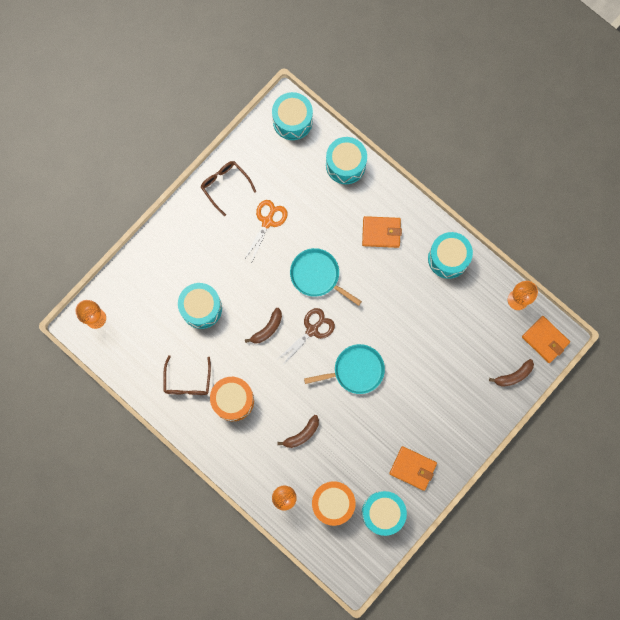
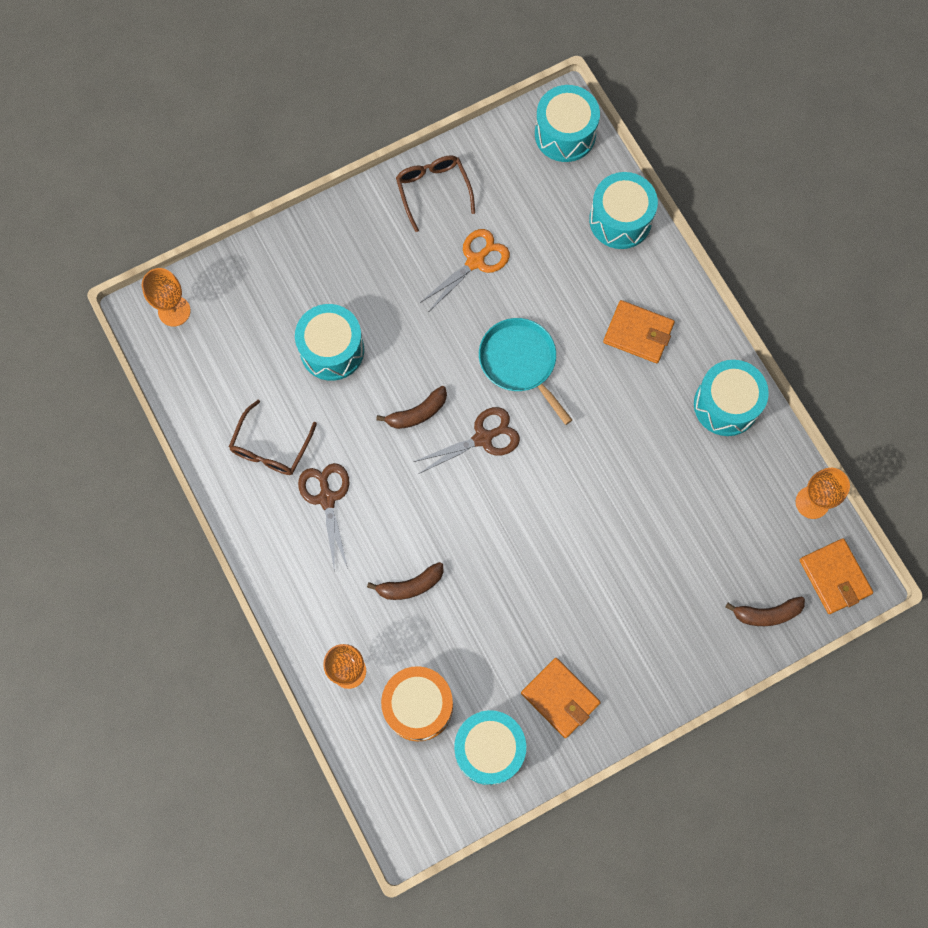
camera: 20 degrees right, 5 degrees down
orange drum [210,377,254,421] -> brown scissors [298,463,349,572]
turquoise pan [304,344,385,394] -> none

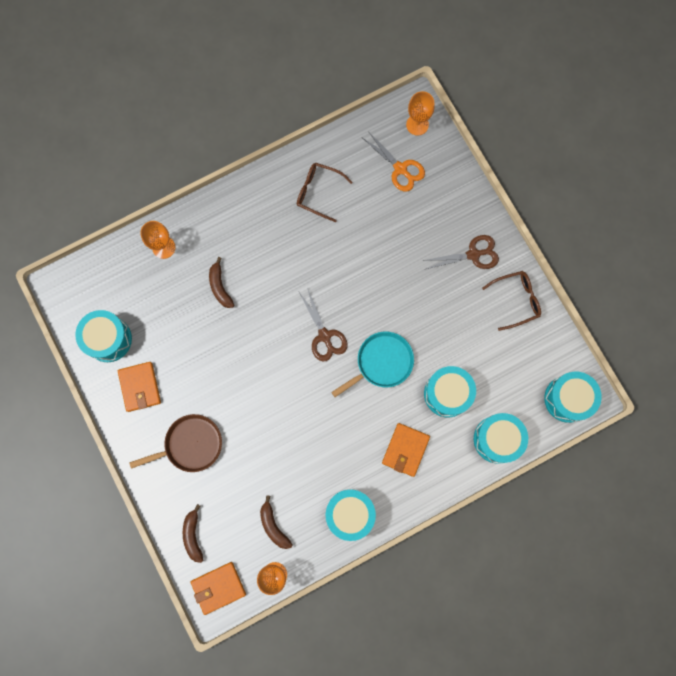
camera: 90 degrees right, 5 degrees up
turquoise drum [295,304,364,381] -> turquoise drum moved to [424,366,476,417]
brown scissors [298,463,349,572] -> brown scissors moved to [422,235,499,270]
brown banana [376,386,447,429] -> brown banana moved to [260,495,293,549]
orange drum [381,666,453,741] -> none
orange scissors [420,229,510,311] -> orange scissors moved to [363,131,425,192]
orange wallet [521,658,601,738] -> orange wallet turned 60 degrees counterclockwise [118,362,161,412]
none -> brown pan [129,414,222,472]

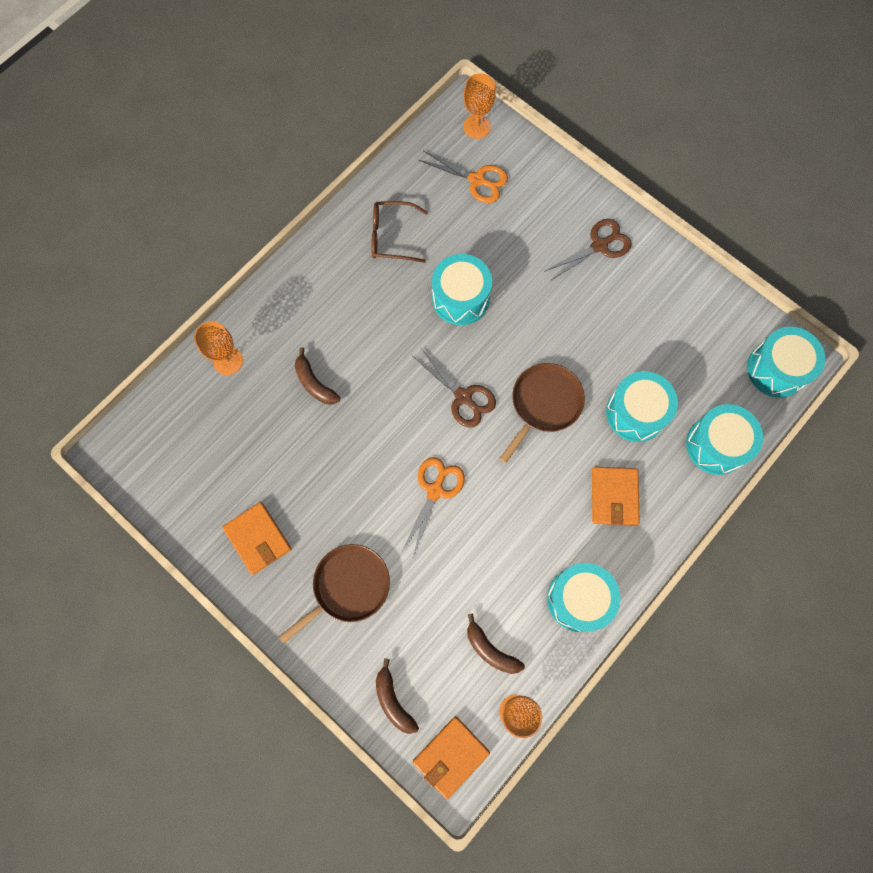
camera: 20 degrees left, 5 degrees down
turquoise drum [75,310,132,362] -> turquoise drum moved to [432,254,492,325]
turquoise pan [331,332,414,397] -> brown pan [499,363,585,463]
brown glasses [482,271,541,331] -> none
none -> orange scissors [401,457,465,557]

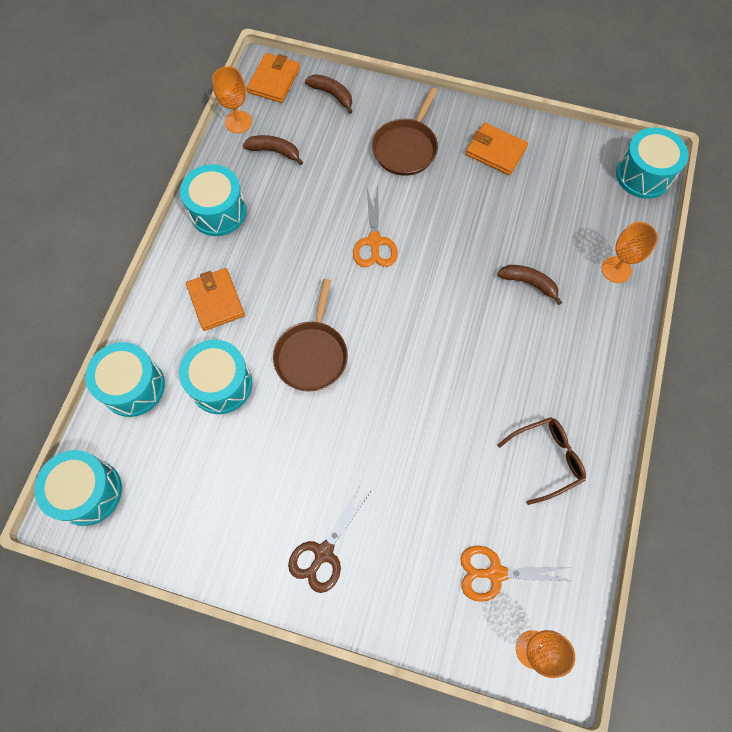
camera: 155 degrees right, 5 degrees down
brown scissors [413,347,496,427] -> none
turquoise drum [432,254,492,325] -> turquoise drum moved to [616,127,689,199]

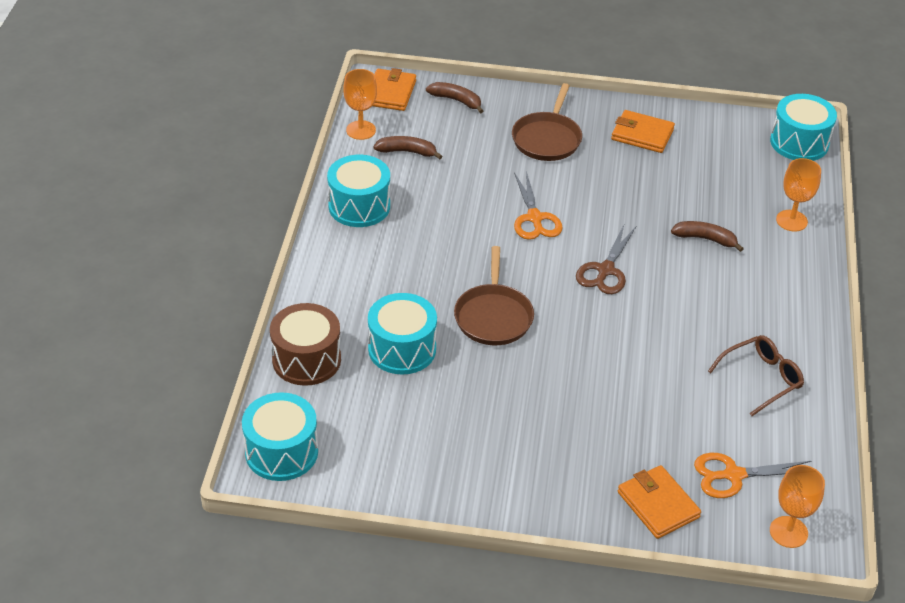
camera: 10 degrees left, 25 degrees down
turquoise drum [85,342,165,417] -> brown drum [270,303,341,386]
orange wallet [186,268,245,331] -> orange wallet moved to [618,465,701,539]
brown scissors [288,485,370,593] -> brown scissors moved to [576,223,636,294]

